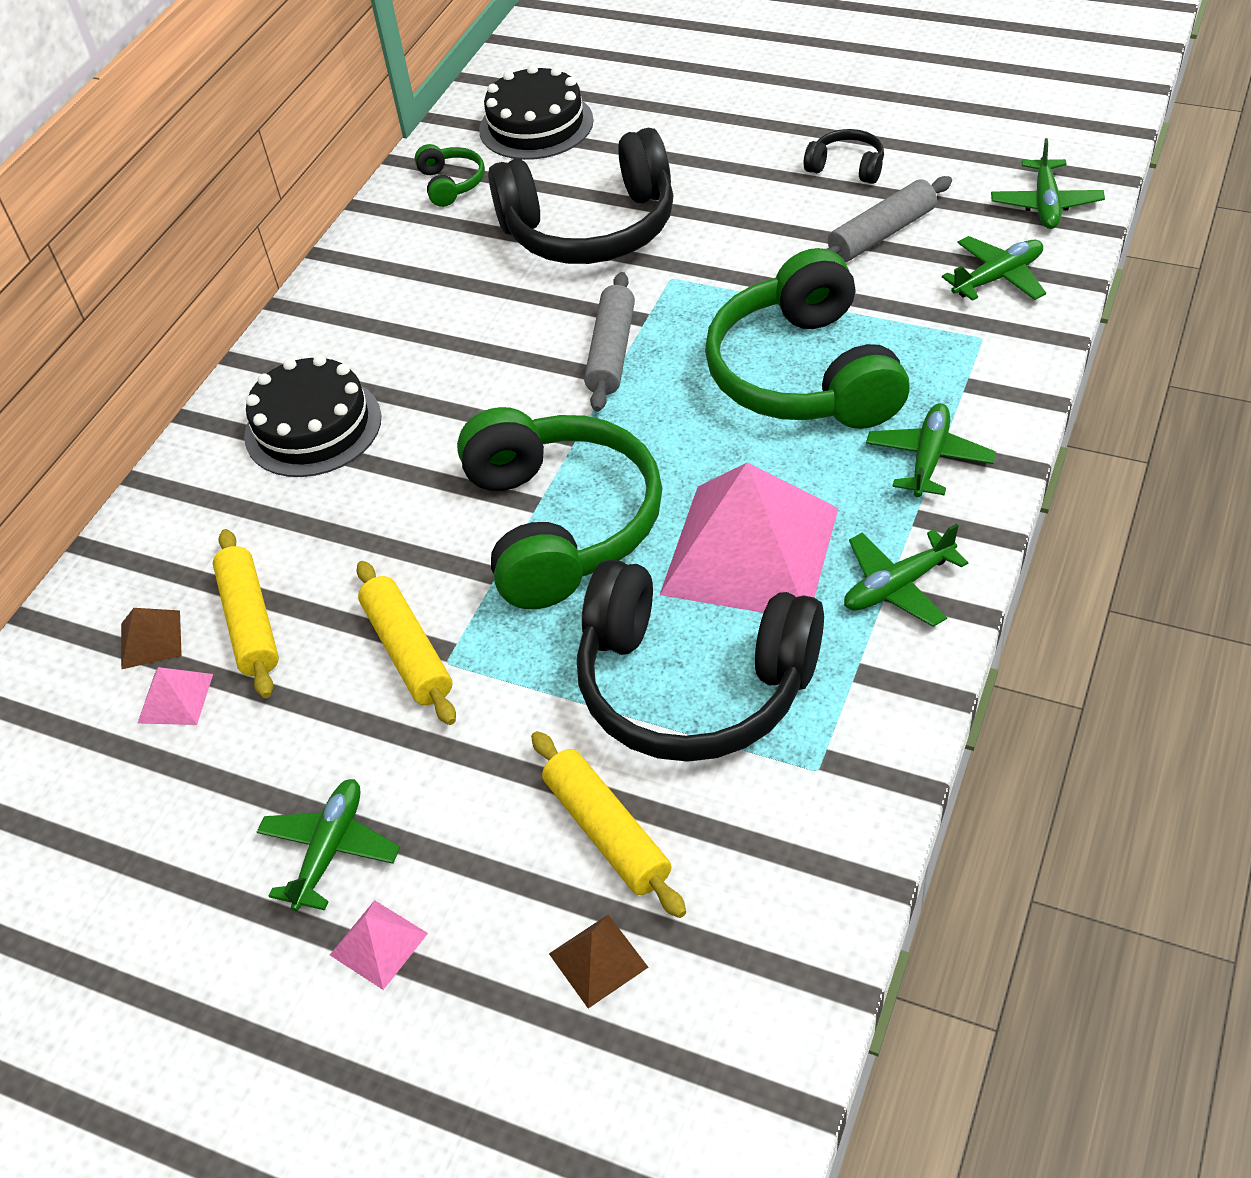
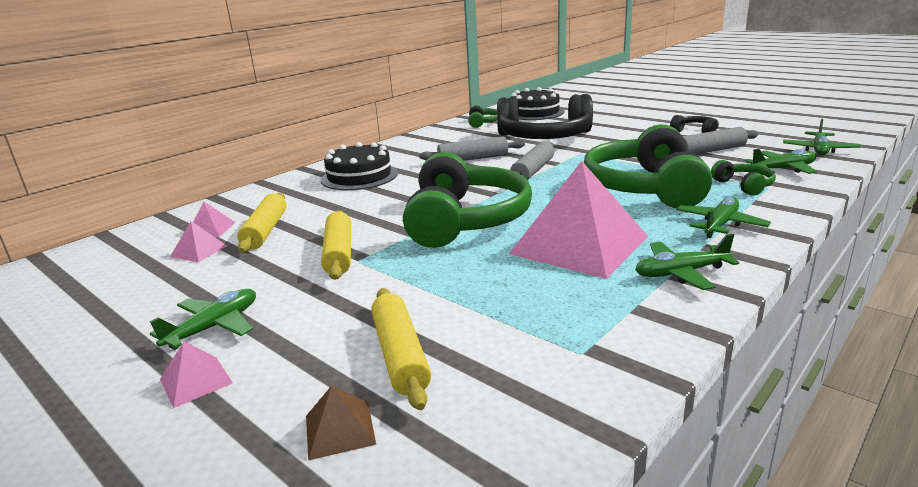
camera: 15 degrees right, 25 degrees down
brown pyramid [121,608,182,670] -> pink pyramid [193,201,236,237]
black headphones [577,559,824,762] -> none
none -> grey rolling pin [419,136,525,161]
none -> green headphones [711,160,776,196]

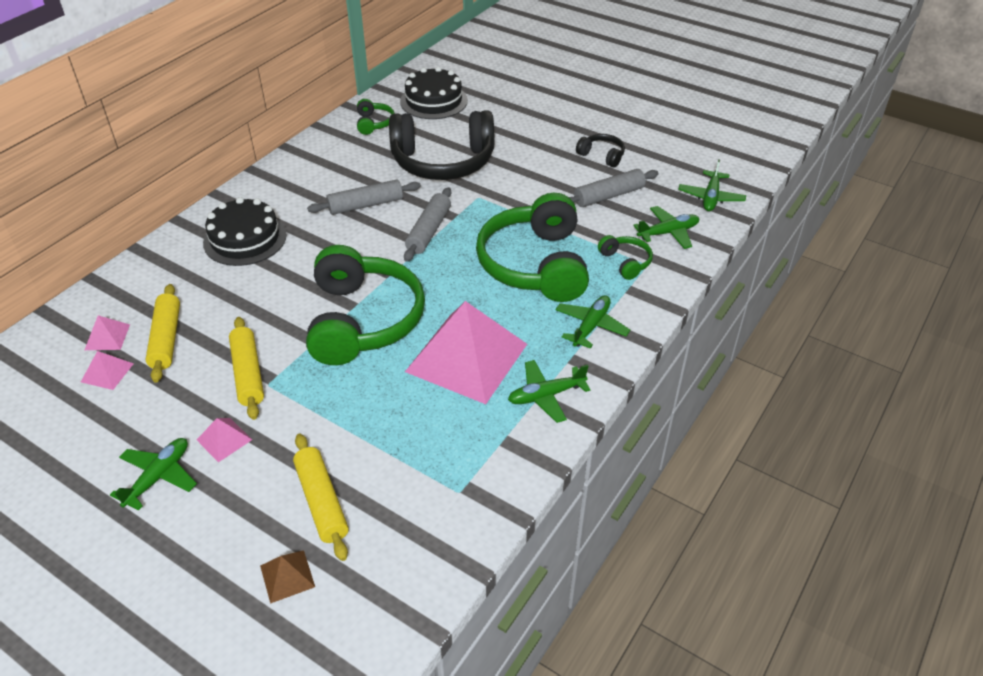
camera: 10 degrees left, 20 degrees up
pink pyramid [160,341,233,408] -> pink pyramid moved to [197,418,252,462]

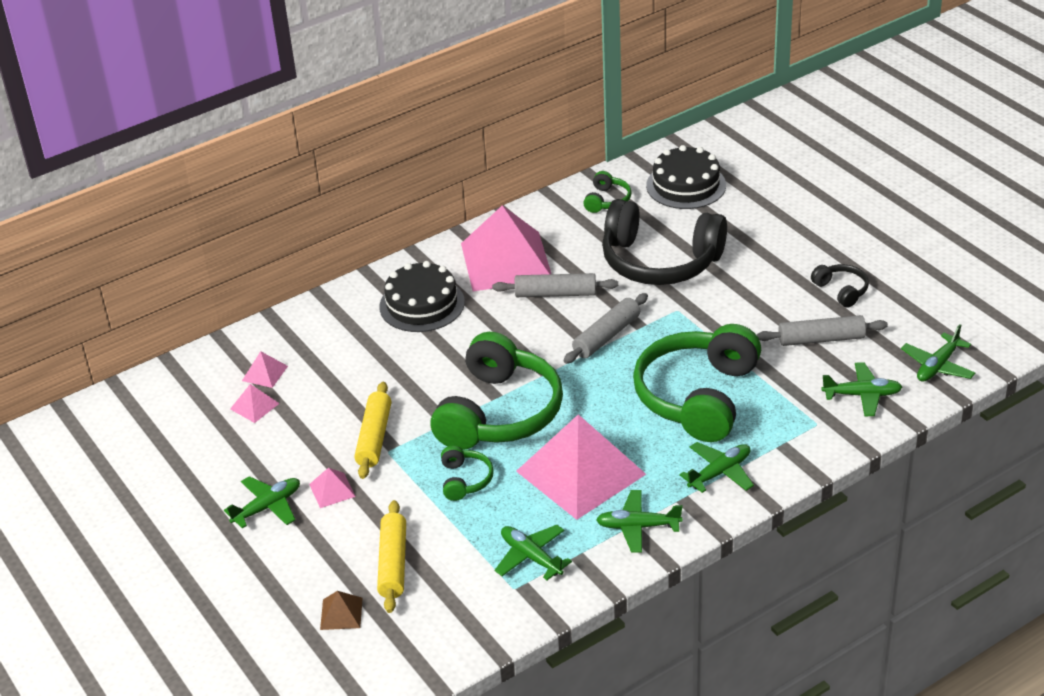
camera: 25 degrees right, 5 degrees down
yellow rolling pin [145,284,180,383] -> none
green headphones [598,235,653,280] -> green headphones moved to [441,446,494,501]
none -> pink pyramid [461,205,551,291]
none -> green plane [495,525,572,580]

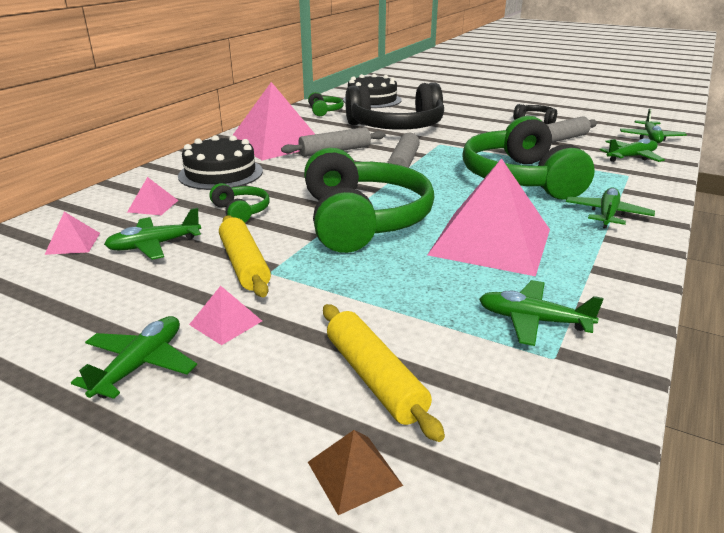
camera: 30 degrees left, 10 degrees down
pink pyramid [230,384,280,423] -> pink pyramid moved to [127,177,178,215]
green headphones [441,446,494,501] -> green headphones moved to [210,183,270,223]
green plane [596,490,682,552] -> green plane moved to [104,208,201,260]

